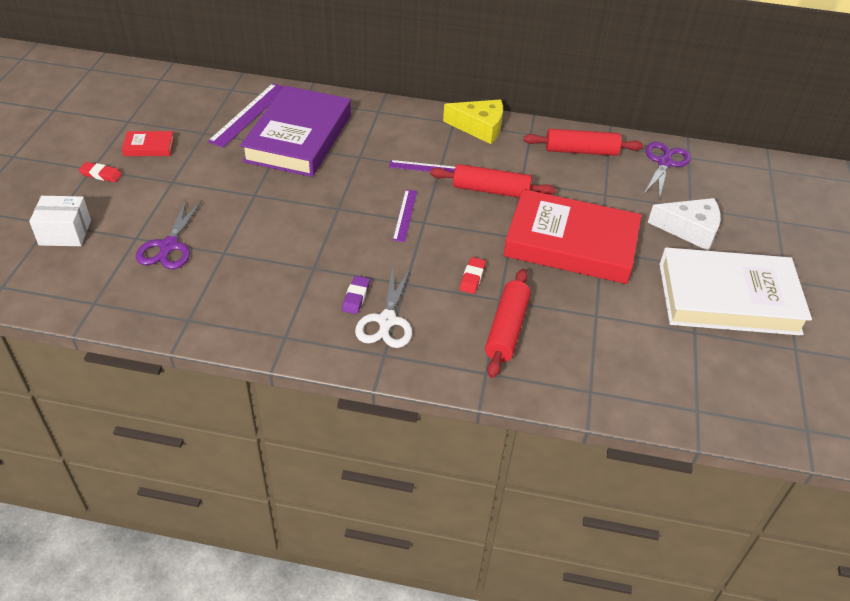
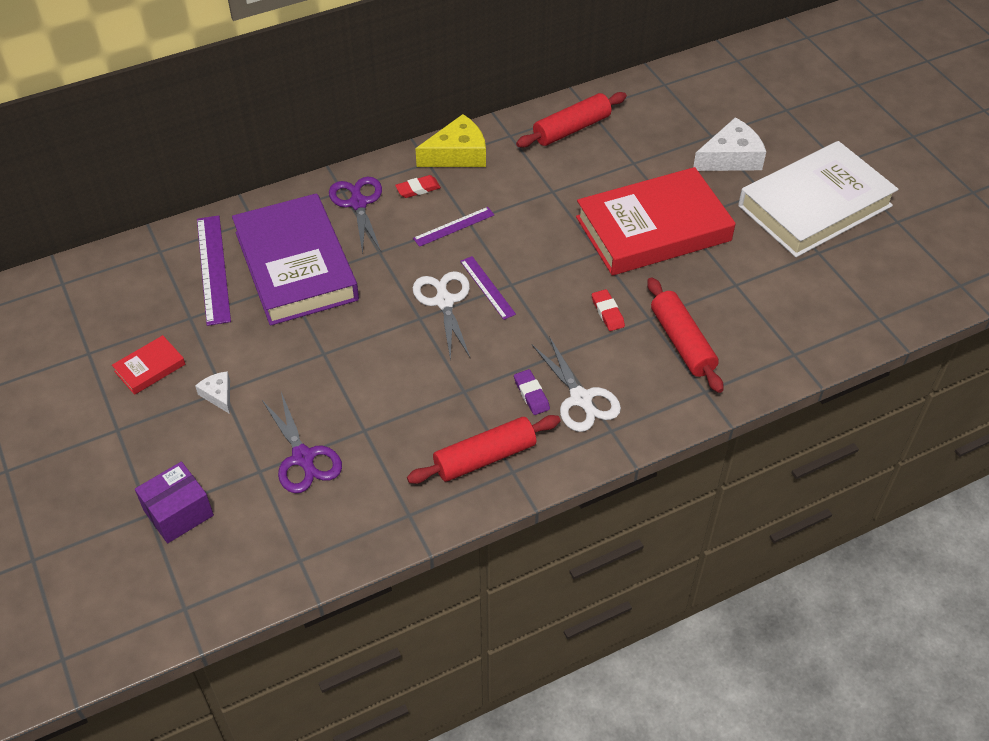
camera: 35 degrees left, 5 degrees up
white box [29,196,91,246] -> purple box [135,462,214,543]
red eraser [79,162,122,182] -> red eraser moved to [395,175,441,198]
red rolling pin [430,164,556,198] -> red rolling pin moved to [407,415,561,484]
purple scissors [644,142,691,200] -> purple scissors moved to [329,177,382,254]
none -> white cheese [195,371,230,414]
none -> white scissors [413,271,470,361]

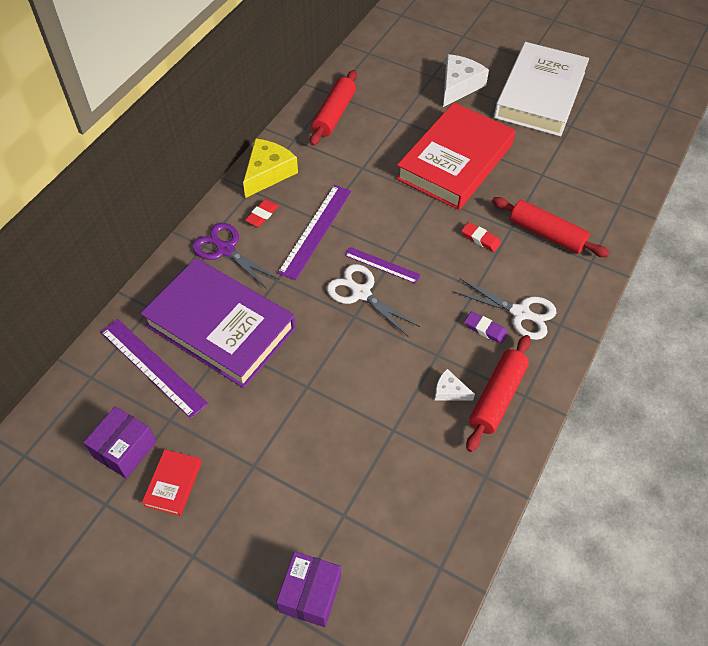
camera: 35 degrees left, 5 degrees up
white cheese [195,371,230,414] -> white cheese moved to [435,369,475,400]
purple scissors [262,392,342,493] -> none
purple ruler [413,207,494,247] -> purple ruler [278,185,351,280], size x1.66
none -> purple box [83,406,156,479]

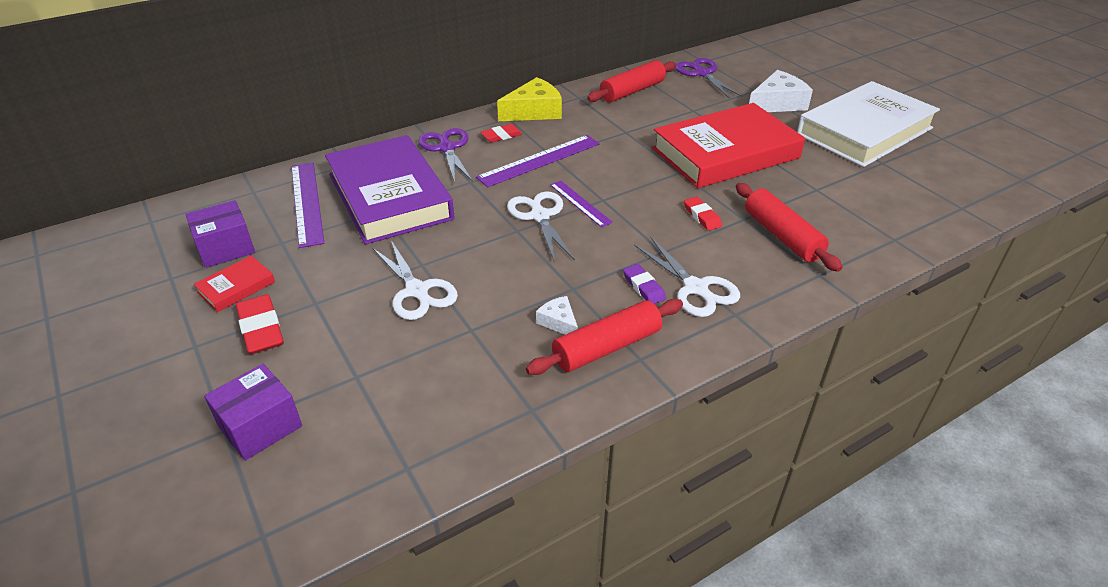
camera: 30 degrees right, 15 degrees down
none -> red eraser [236,294,284,354]
none -> white scissors [372,240,458,320]
none -> purple scissors [675,58,743,99]

